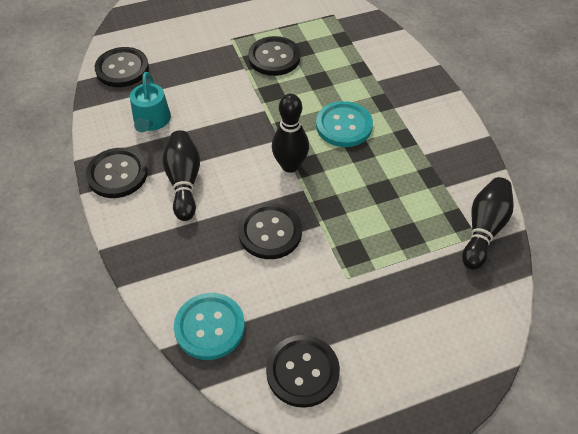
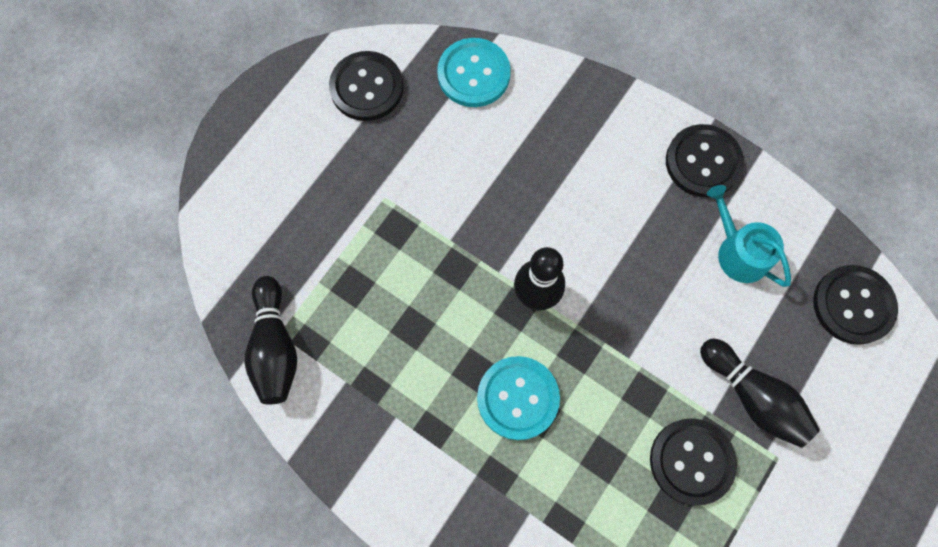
camera: 145 degrees right, 20 degrees up
black bowling pin [162,130,200,221] -> black bowling pin moved to [700,339,820,448]
black button [238,203,302,259] -> none

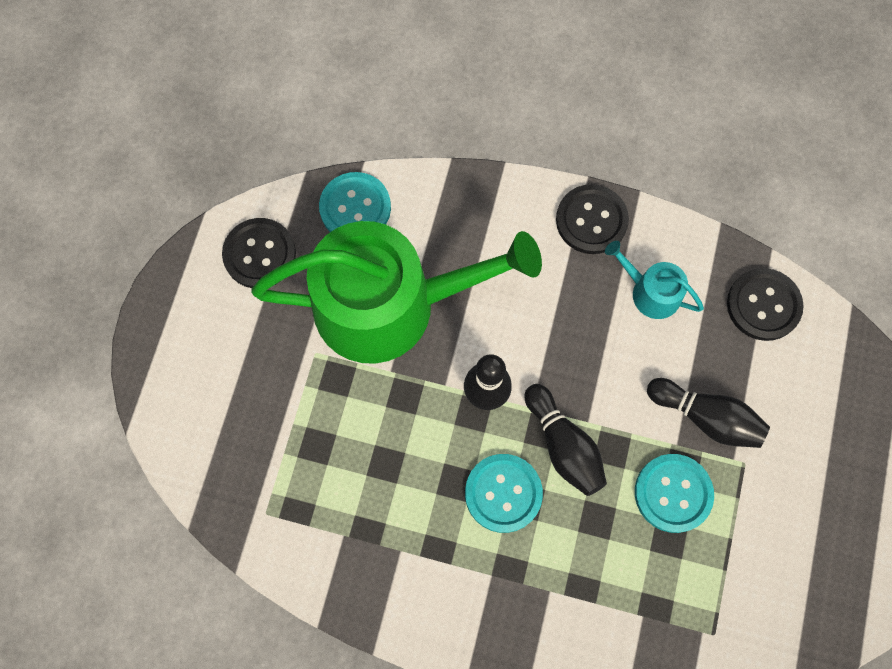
camera: 20 degrees left, 0 degrees up
black bowling pin [245,276,297,404] -> black bowling pin moved to [525,384,607,496]
black button [650,418,737,505] -> turquoise button [635,454,714,533]
none -> green watering can [251,221,542,364]

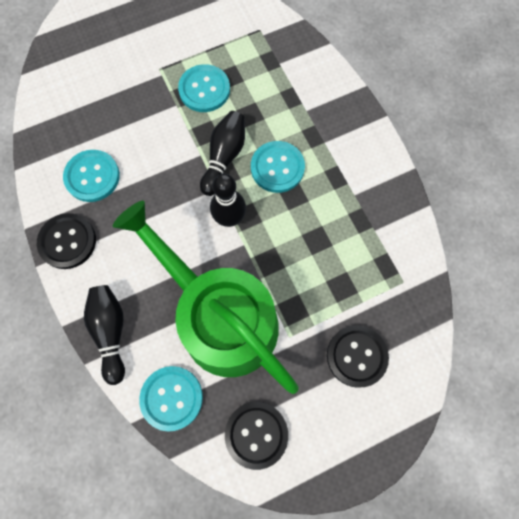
camera: 130 degrees left, 0 degrees up
turquoise watering can [605,241,704,319] -> turquoise button [63,150,120,202]
black bowling pin [647,378,770,448] -> black bowling pin moved to [84,285,125,385]
black button [727,268,804,341] -> black button moved to [327,325,389,388]

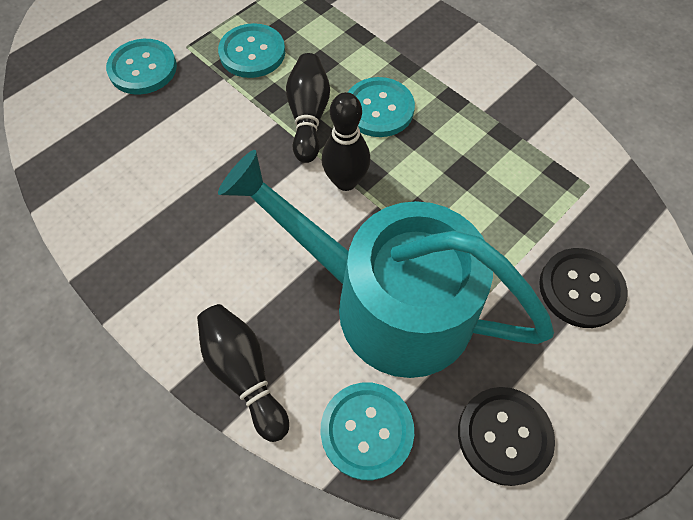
camera: 20 degrees left, 10 degrees down
black button [37,213,96,269] -> none
turquoise button [63,150,120,202] -> turquoise button moved to [106,39,177,95]
green watering can [113,201,299,394] -> turquoise watering can [218,150,554,378]

